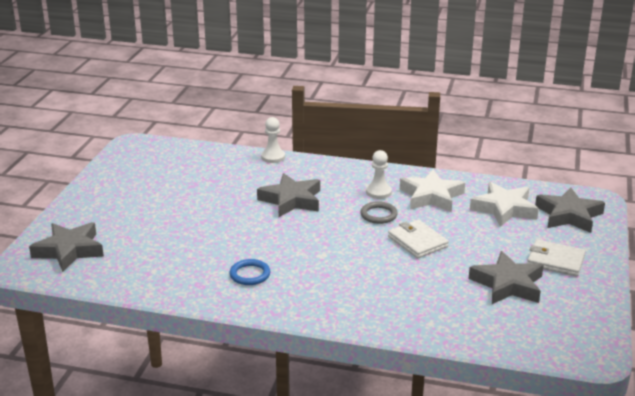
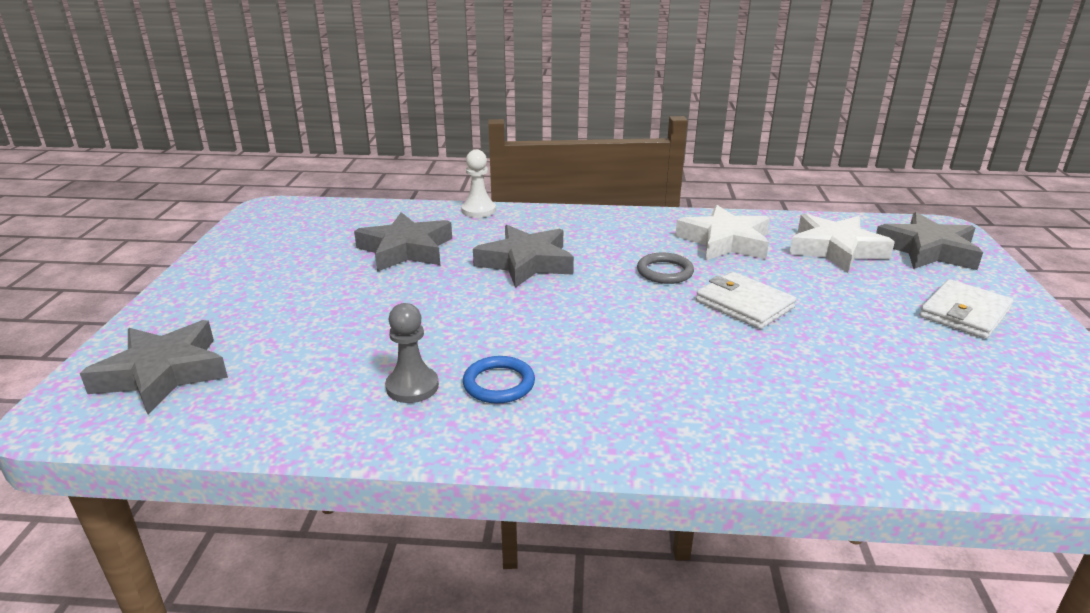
camera: 10 degrees left, 0 degrees up
white pawn [366,150,392,199] -> none
grey star [469,251,544,304] -> grey star moved to [354,212,452,272]
white wallet [527,239,586,276] -> white wallet turned 60 degrees counterclockwise [919,279,1013,339]
none -> grey pawn [385,303,439,403]

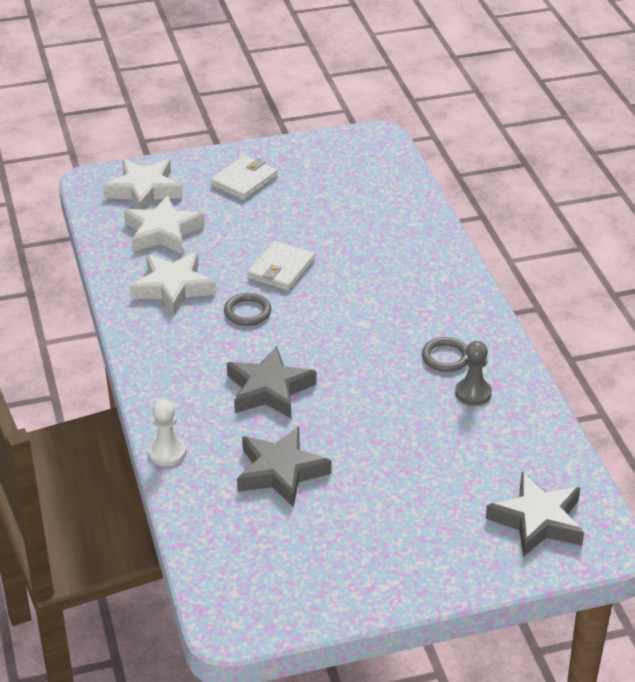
camera: 110 degrees left, 10 degrees up
blue ring [463,356,535,404] -> grey ring [422,337,467,372]
grey star [876,212,983,270] -> white star [103,159,183,209]
white wallet [919,279,1013,339] -> white wallet turned 75 degrees counterclockwise [211,155,278,200]

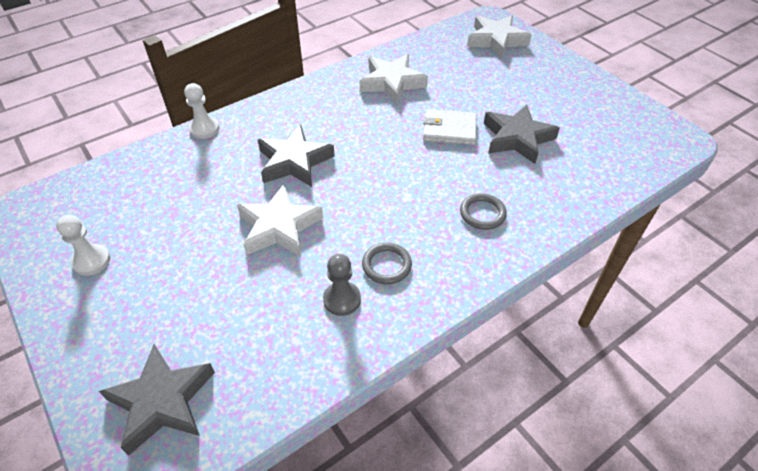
camera: 70 degrees right, 10 degrees up
white star [124,195,205,254] -> white star moved to [237,184,323,257]
white wallet [211,155,278,200] -> none
grey ring [224,293,271,326] -> grey ring moved to [460,193,507,230]
grey star [237,426,332,507] -> grey star moved to [484,104,560,164]
none -> white pawn [56,215,110,276]

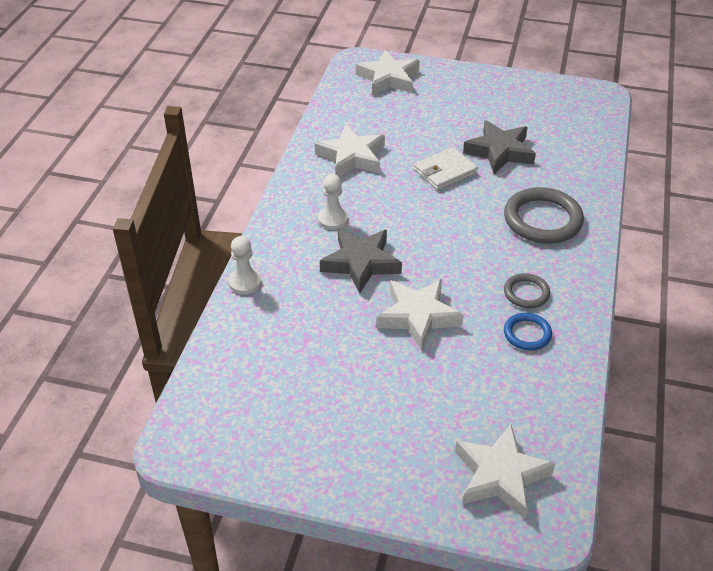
camera: 40 degrees left, 5 degrees down
white pawn [56,215,110,276] -> white pawn moved to [318,174,348,230]
grey star [99,344,215,456] -> white star [455,424,555,519]
grey pawn [323,254,361,316] -> blue ring [504,313,552,350]
grey ring [460,193,507,230] -> grey ring [504,187,584,244], size x1.85

